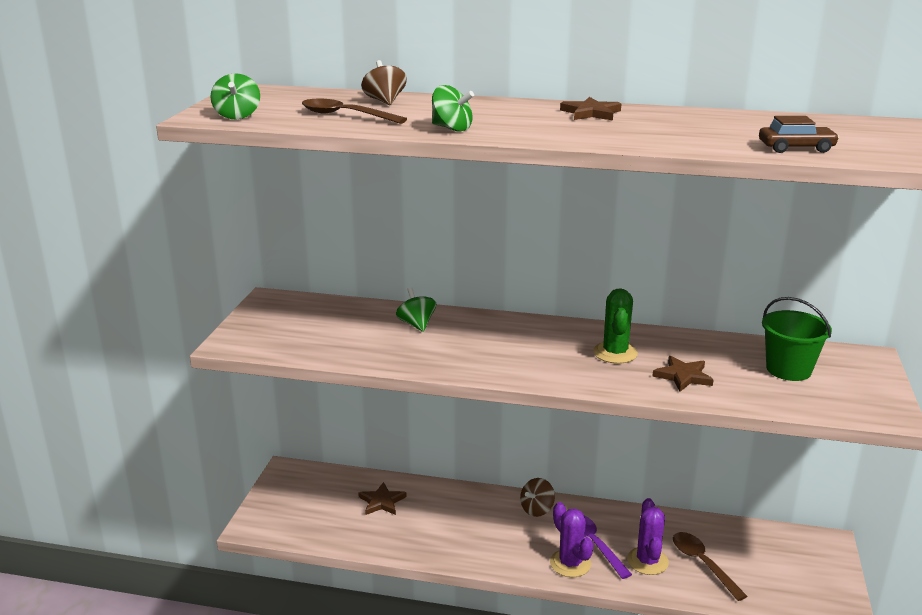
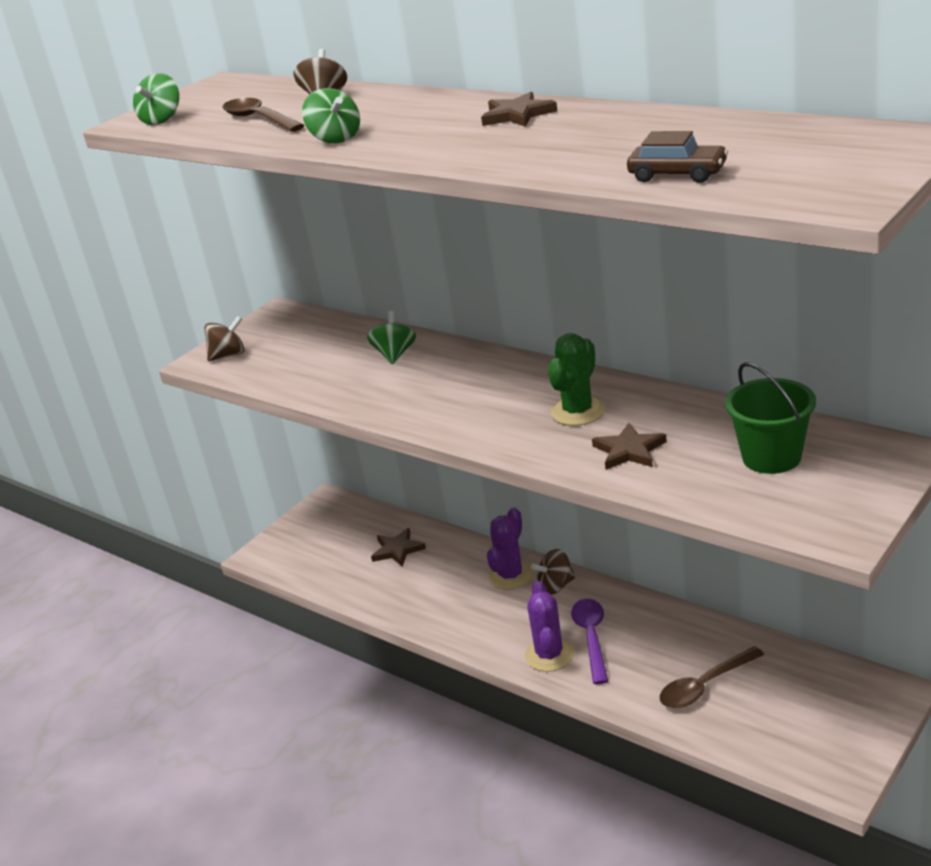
camera: 30 degrees right, 5 degrees up
purple cactus [627,498,669,575] -> purple cactus moved to [487,507,533,590]
brown spoon [673,532,747,601] -> brown spoon turned 120 degrees counterclockwise [659,646,764,708]
none -> brown spinning top [204,316,245,361]

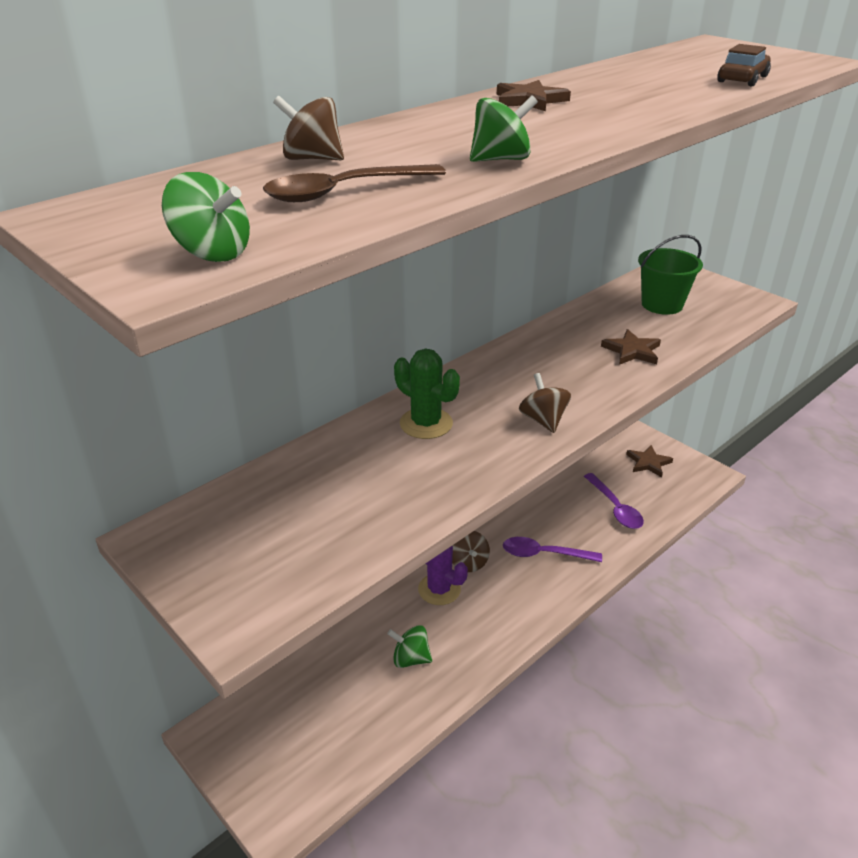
camera: 85 degrees left, 5 degrees up
brown spinning top [204,316,245,361] -> brown spinning top moved to [519,373,571,433]
green spinning top [367,311,416,364] -> green spinning top moved to [387,625,432,668]
brown star [371,528,426,567] -> brown star moved to [626,445,673,477]
purple cactus [525,581,574,672] -> none
green cactus [548,333,605,426] -> green cactus moved to [394,348,460,439]
brown spoon [659,646,764,708] -> purple spoon [584,473,644,529]

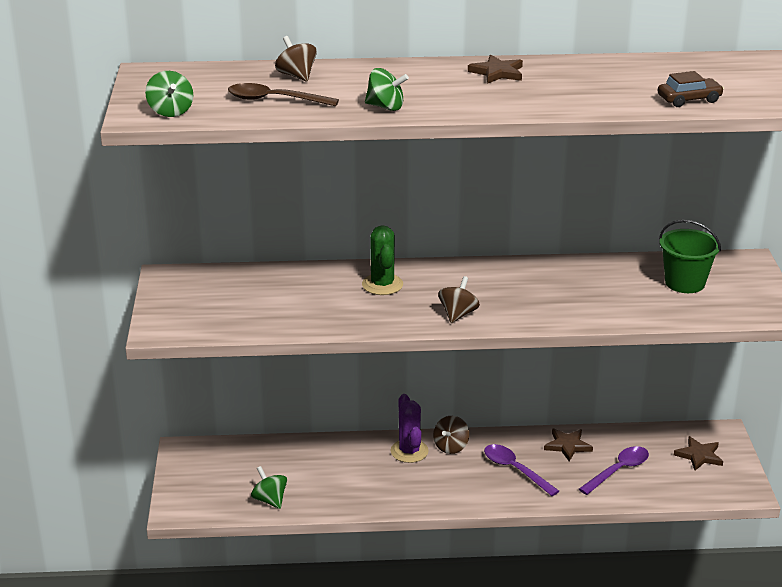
camera: 40 degrees right, 5 degrees down
green spinning top [387,625,432,668] -> green spinning top moved to [251,466,287,509]
purple spoon [584,473,644,529] -> purple spoon turned 150 degrees counterclockwise [579,446,649,495]
brown star [601,329,661,365] -> brown star moved to [544,428,593,461]

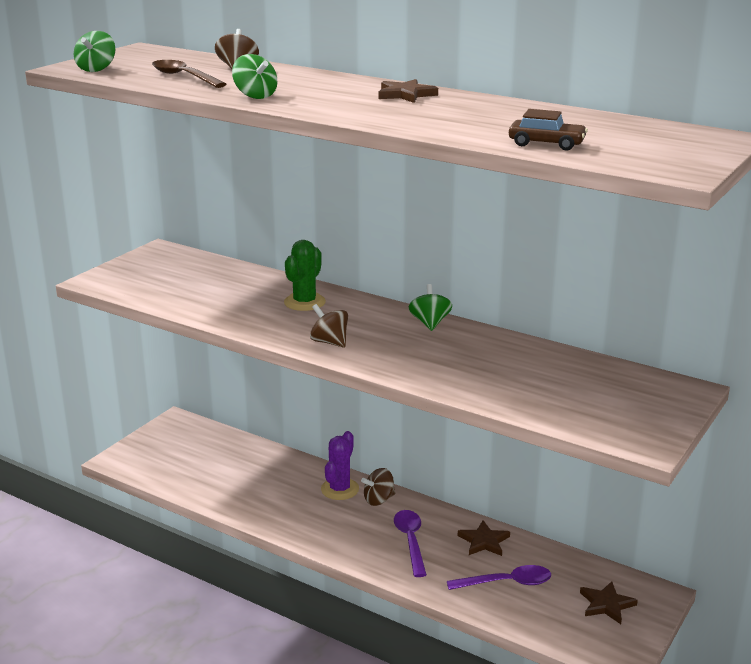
camera: 35 degrees right, 5 degrees down
green spinning top [251,466,287,509] -> green spinning top moved to [409,284,452,331]
brown spinning top [438,276,480,323] -> brown spinning top turned 105 degrees counterclockwise [310,304,348,348]
green bucket [659,220,721,293] -> none

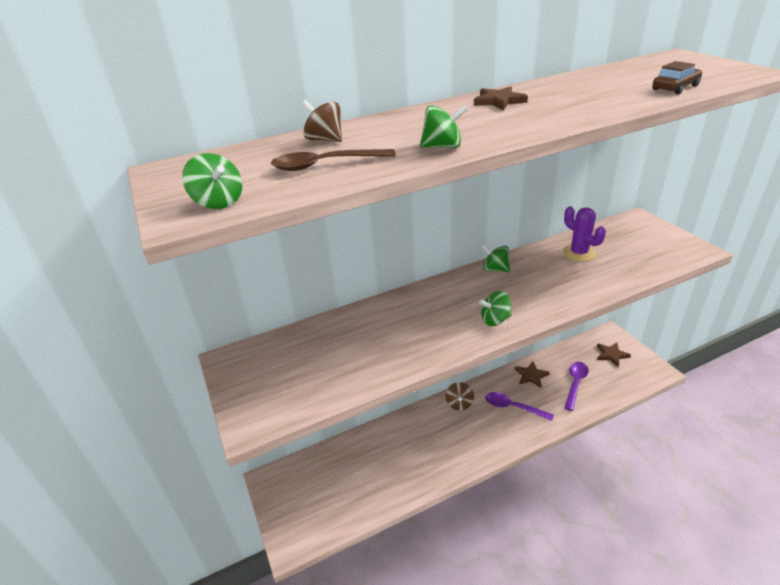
camera: 55 degrees left, 10 degrees up
green cactus [284,240,326,311] -> none
brown spinning top [310,304,348,348] -> green spinning top [479,291,511,326]
purple cactus [321,431,359,500] -> purple cactus moved to [563,206,606,261]

